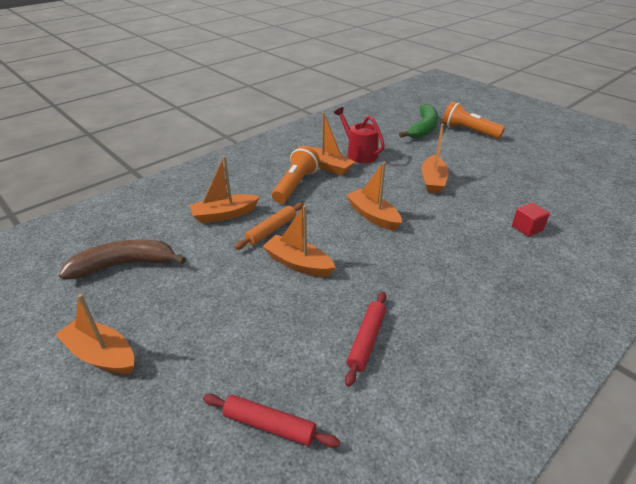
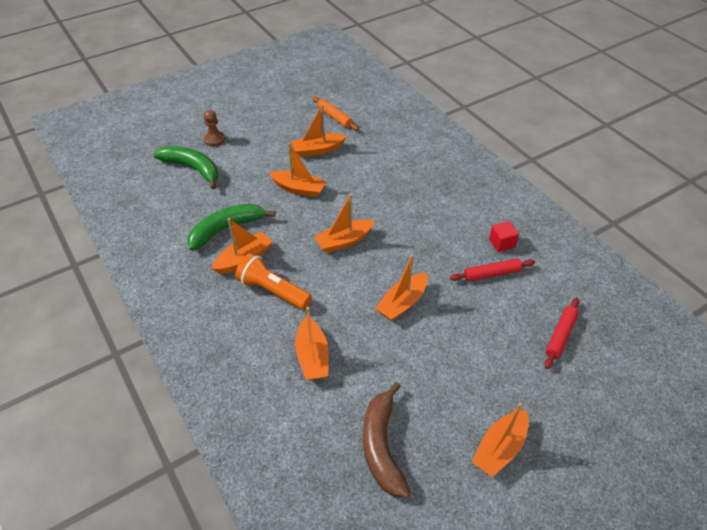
camera: 80 degrees left, 10 degrees up
orange rolling pin [234,203,304,250] -> orange rolling pin moved to [312,97,359,131]
red watering can [334,107,385,163] -> green banana [187,204,276,251]
red rolling pin [345,292,386,387] -> red rolling pin turned 45 degrees counterclockwise [450,259,535,282]
orange flashlight [442,102,505,139] -> brown pawn [204,110,225,147]
red cube [512,203,550,237] -> red cube moved to [489,221,519,252]
none -> orange boat [291,104,347,157]

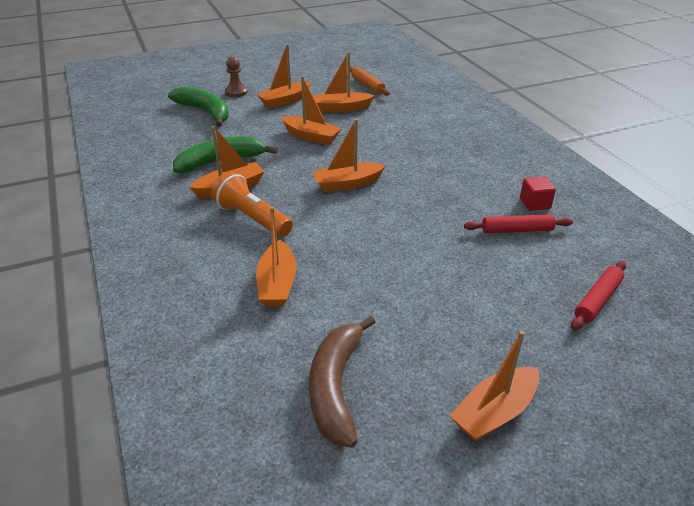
camera: 10 degrees right, 10 degrees down
orange boat [375,254,428,321] -> orange boat moved to [257,44,311,109]

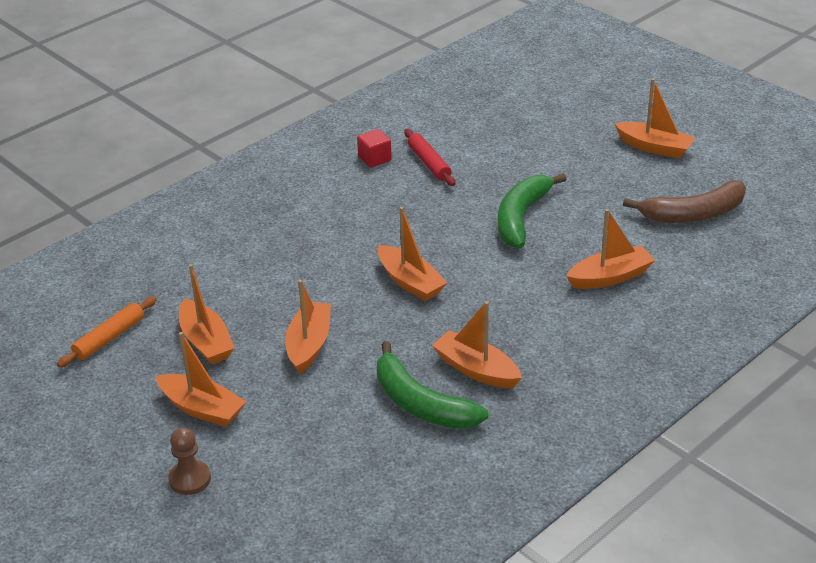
camera: 110 degrees left, 0 degrees up
green banana [168,87,229,127] -> green banana moved to [498,173,567,248]
orange flashlight [211,171,293,237] -> none
red rolling pin [571,261,626,330] -> none

